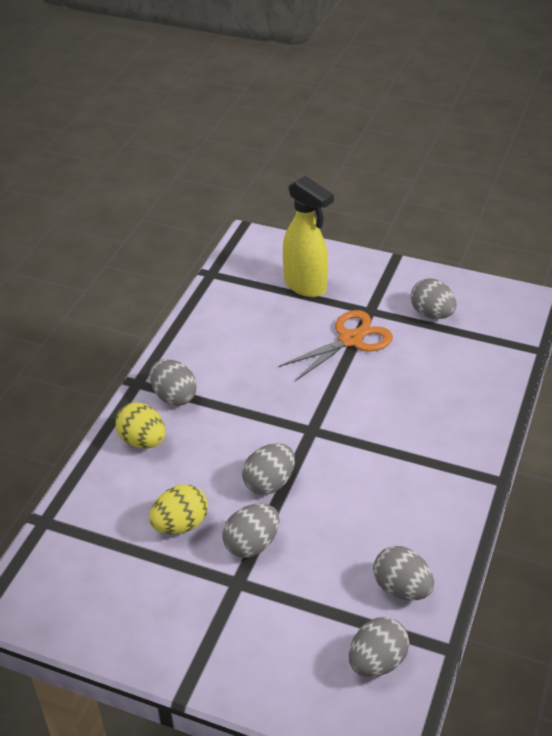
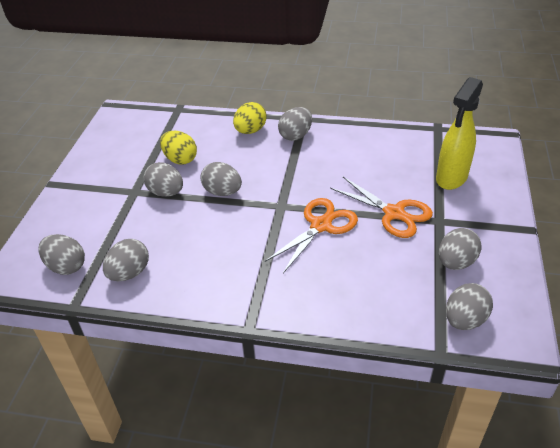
camera: 80 degrees right, 0 degrees up
none -> orange scissors [265,198,358,273]
none -> grey egg [446,283,493,330]

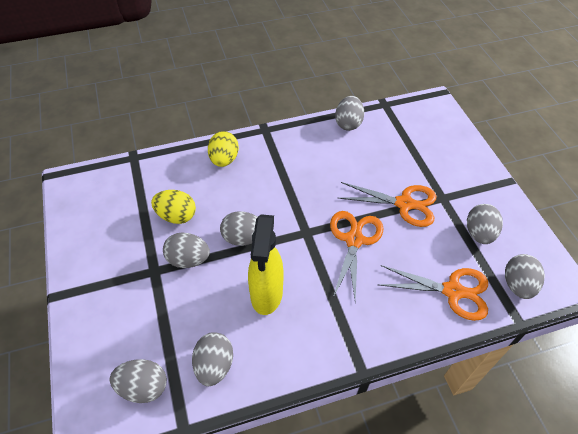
camera: 30 degrees left, 10 degrees up
grey egg [278,107,312,141] -> grey egg moved to [335,96,364,131]
yellow spray bottle [436,77,483,190] -> yellow spray bottle moved to [248,214,284,315]
none -> orange scissors [377,265,488,321]

